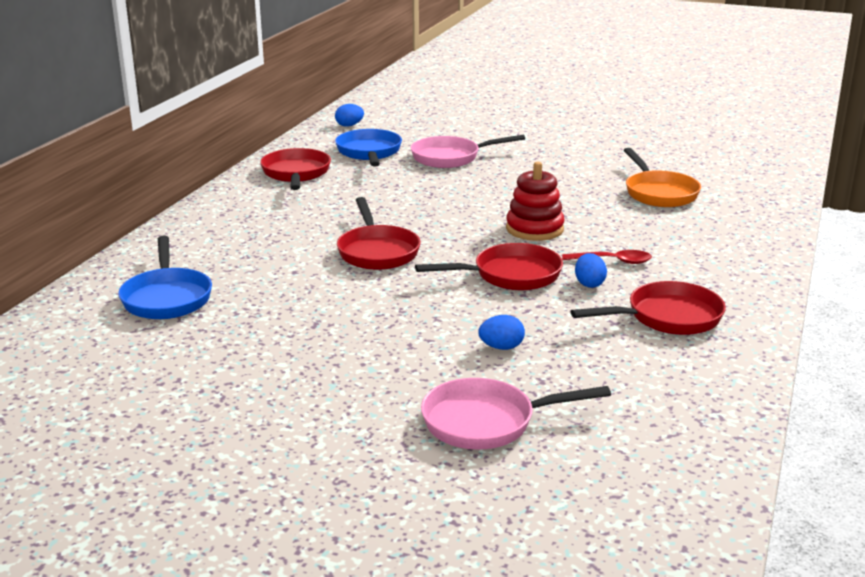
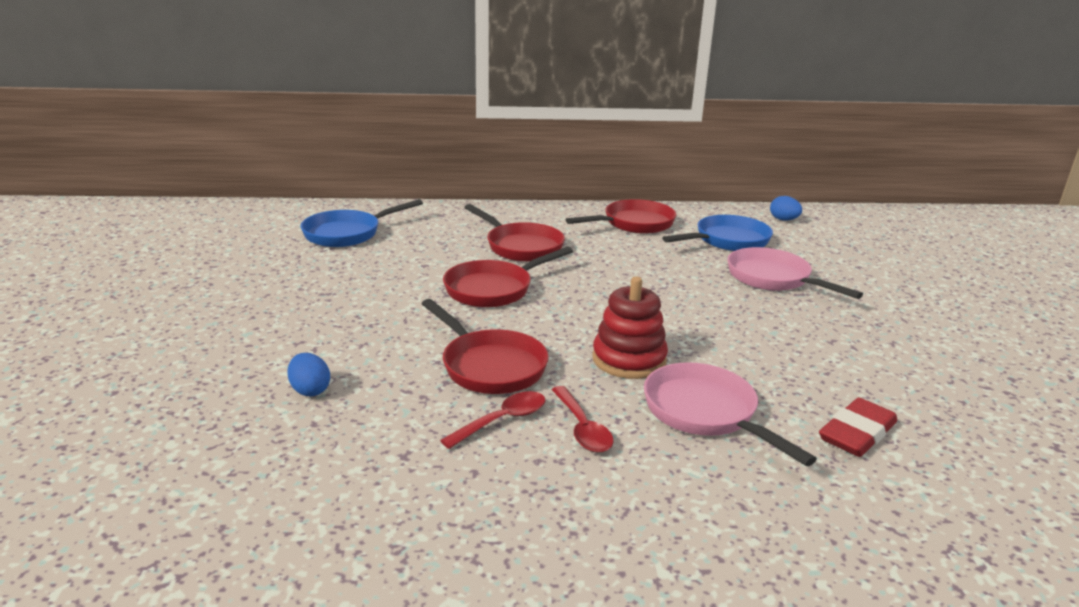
camera: 65 degrees right, 0 degrees up
pink pan [421,378,611,450] -> pink pan moved to [644,362,817,466]
red pan [570,281,726,335] -> red pan moved to [464,204,565,262]
blue egg [575,253,607,288] -> red spoon [440,391,545,449]
orange pan [624,148,701,207] -> red eraser [819,398,897,457]

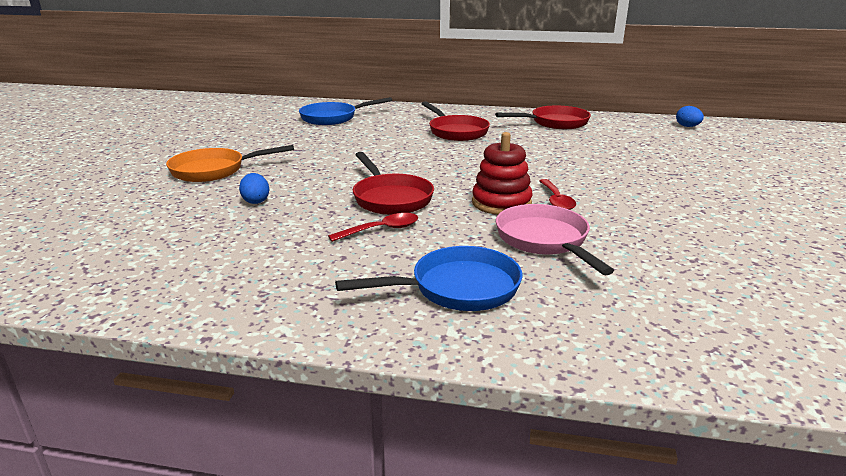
camera: 15 degrees right, 0 degrees up
red pan [443,247,573,307] -> none
red spoon [552,386,614,453] -> red spoon moved to [539,179,576,210]
blue pan [662,215,773,251] -> blue pan moved to [335,246,522,311]
pink pan [727,247,863,299] -> none
red eraser [819,398,897,457] -> none
none -> orange pan [166,145,294,182]

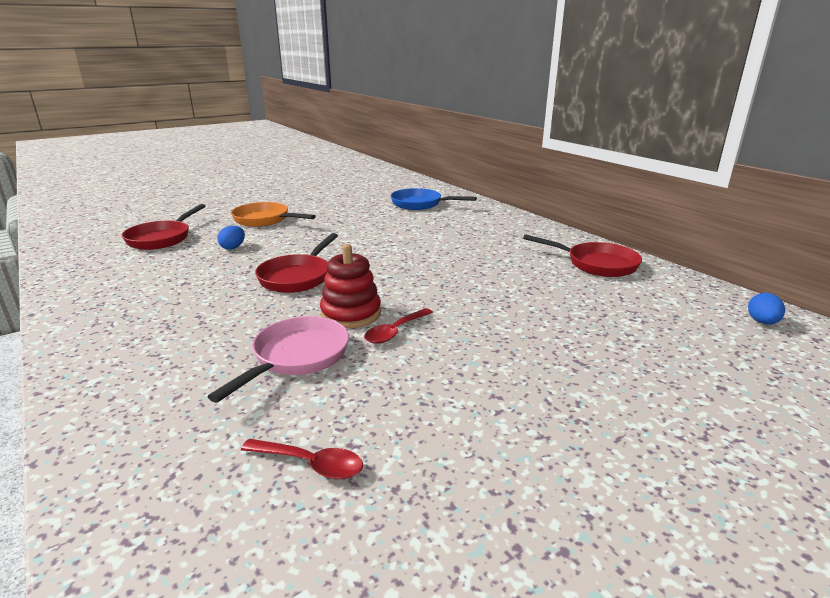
camera: 45 degrees right, 0 degrees up
red spoon [328,213,418,242] -> red spoon moved to [241,439,363,479]
blue pan [335,246,522,311] -> none
red pan [421,101,490,141] -> red pan moved to [122,204,206,250]

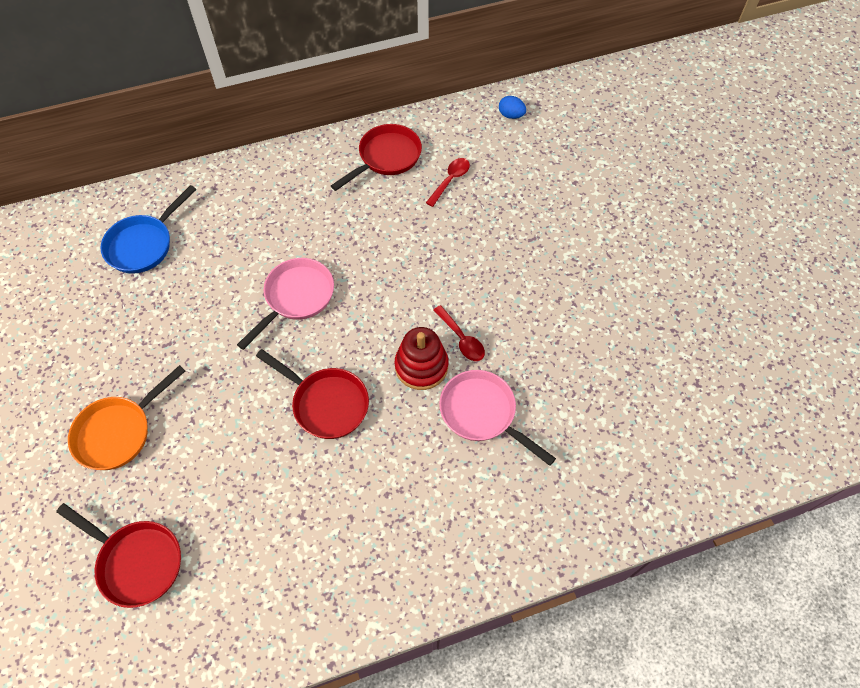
camera: 75 degrees left, 35 degrees up
blue egg [217,226,245,250] -> none
red spoon [241,439,363,479] -> red spoon moved to [426,158,470,207]
none -> pink pan [237,258,334,350]

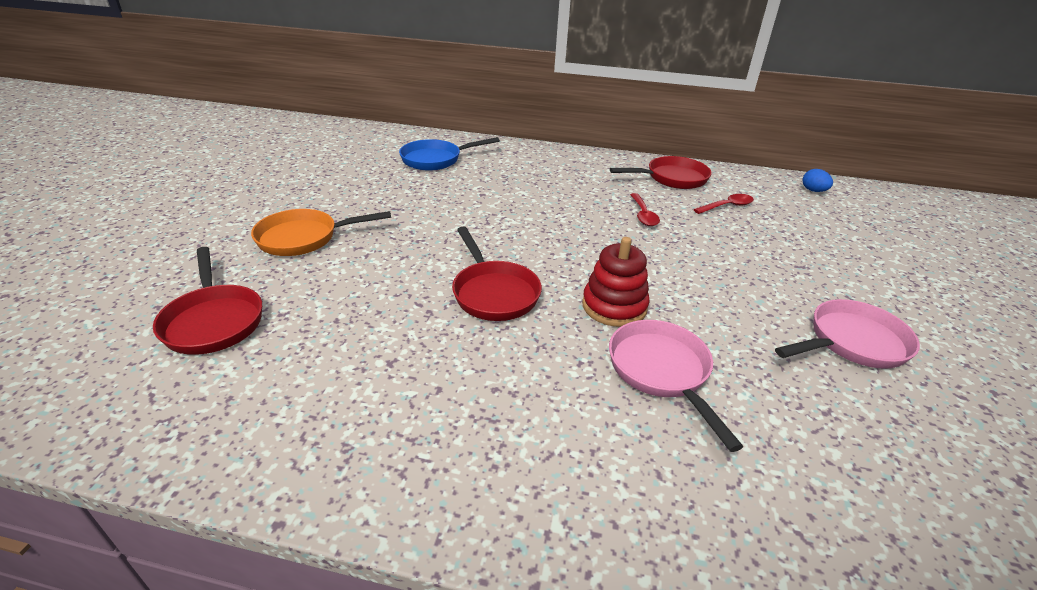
camera: 30 degrees right, 25 degrees down
pink pan [237,258,334,350] -> pink pan moved to [775,299,920,369]
red spoon [433,305,485,361] -> red spoon moved to [630,193,660,226]

